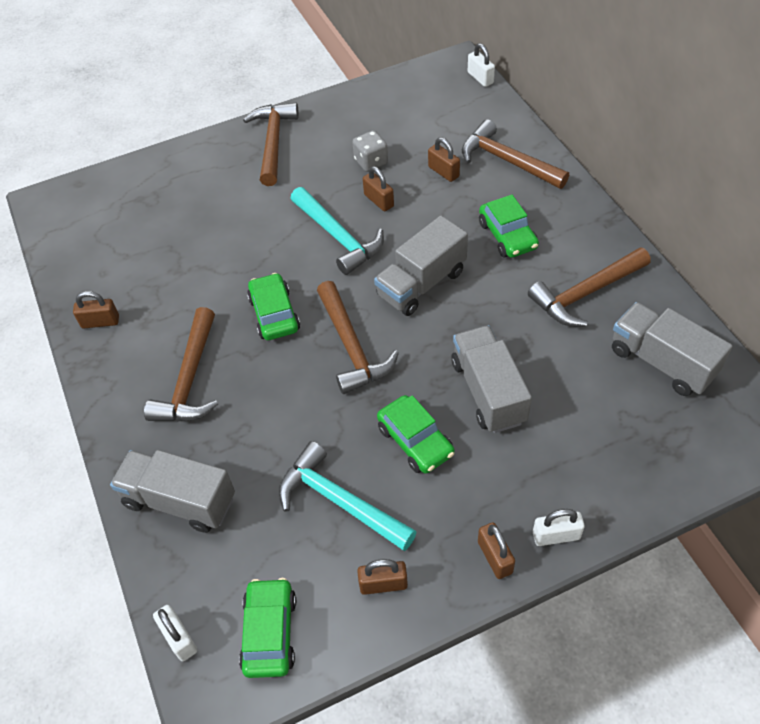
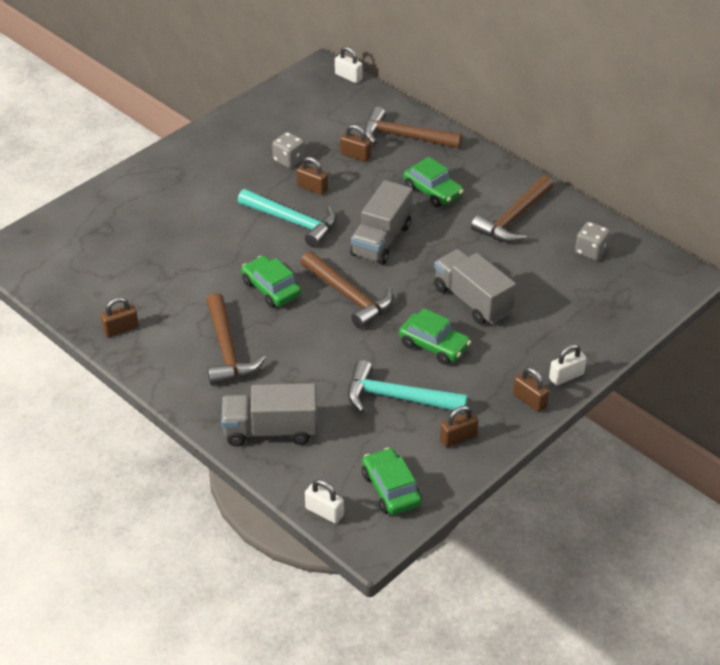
camera: 25 degrees left, 10 degrees down
brown hammer [243,103,299,186] -> none
grey truck [612,302,732,396] -> grey dice [575,222,610,260]

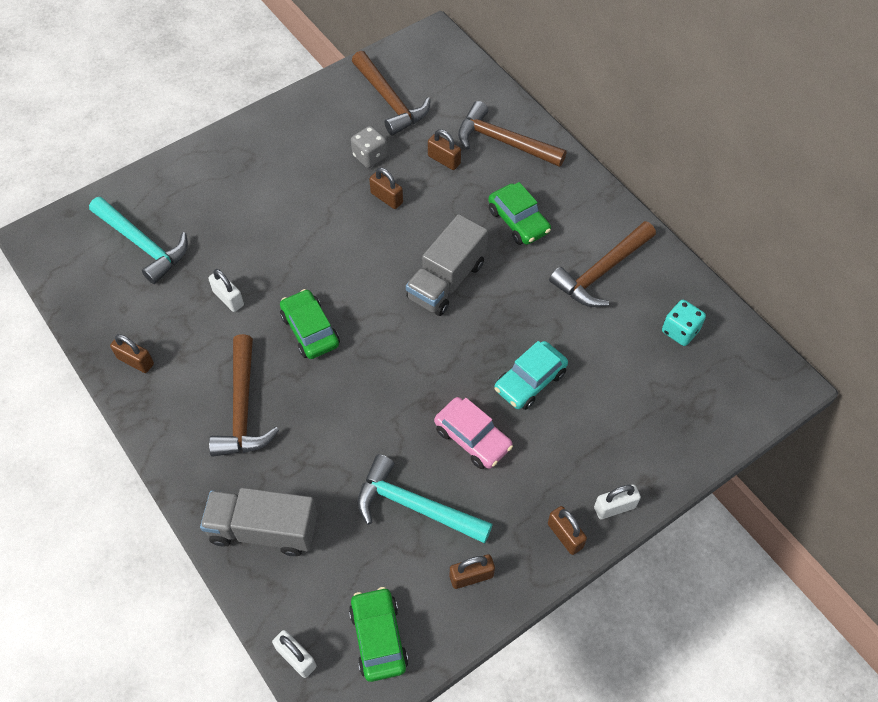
camera: 10 degrees right, 15 degrees up
brown padlock [101,297,139,337] -> brown padlock turned 45 degrees clockwise [110,334,154,373]
turquoise hammer [238,189,337,248] -> turquoise hammer moved to [89,197,188,284]
brown hammer [301,251,394,329] -> brown hammer moved to [352,51,431,136]
white padlock [335,46,363,83] -> white padlock moved to [208,269,244,312]
green car [399,308,471,365] -> pink car [434,397,513,469]
grey truck [434,249,516,325] -> turquoise car [494,341,568,410]
grey dice [575,222,610,260] -> turquoise dice [662,300,706,346]

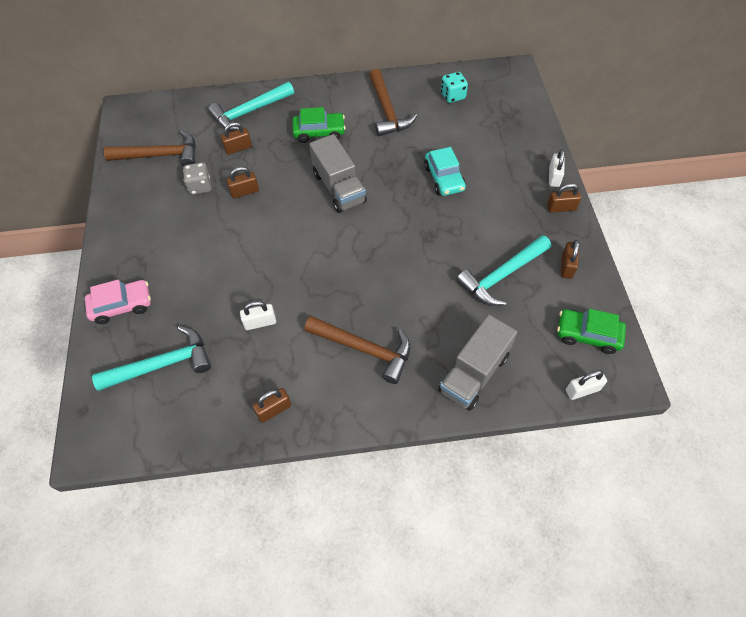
camera: 60 degrees left, 0 degrees up
green car [280,289,340,359] -> none
pink car [434,397,513,469] -> pink car moved to [85,279,151,324]
brown hammer [458,101,567,167] -> turquoise hammer [208,82,294,131]

